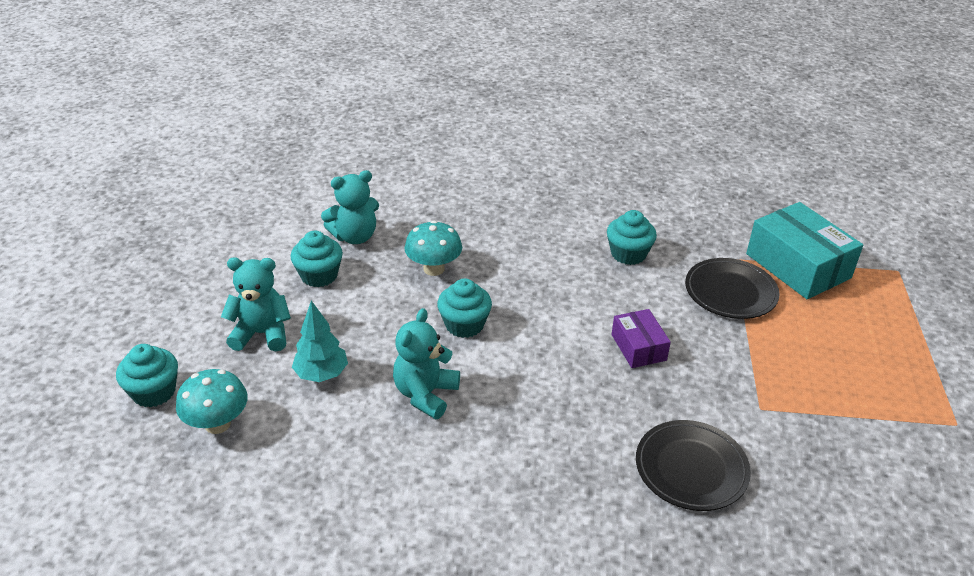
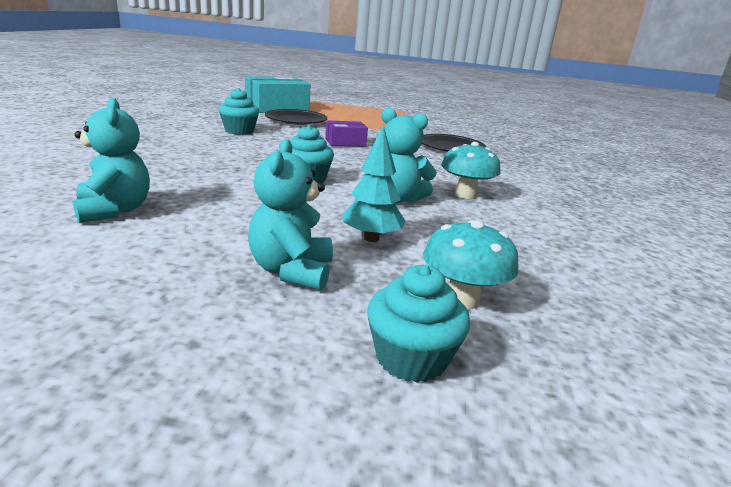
camera: 90 degrees left, 15 degrees down
turquoise cupcake [290,231,343,287] -> none
turquoise mushroom [404,221,462,276] -> turquoise mushroom moved to [441,142,501,199]

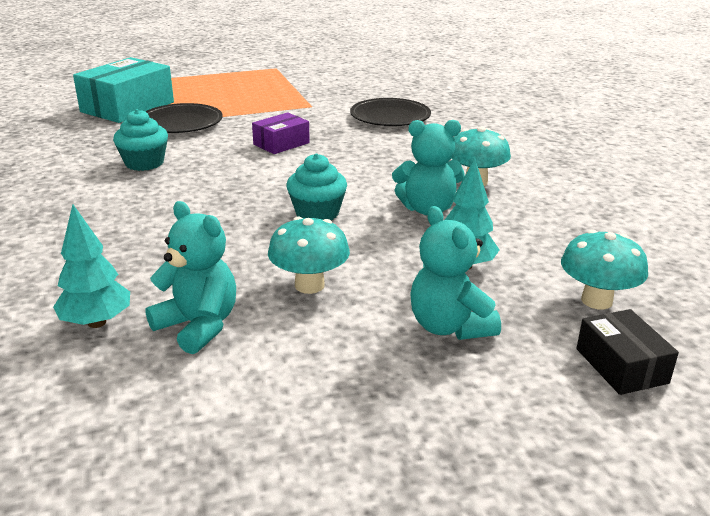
camera: 25 degrees left, 5 degrees up
turquoise cupcake [367,265,470,383] -> black box [576,309,679,395]
none -> turquoise tree [53,205,130,328]
none -> turquoise mushroom [268,217,350,294]

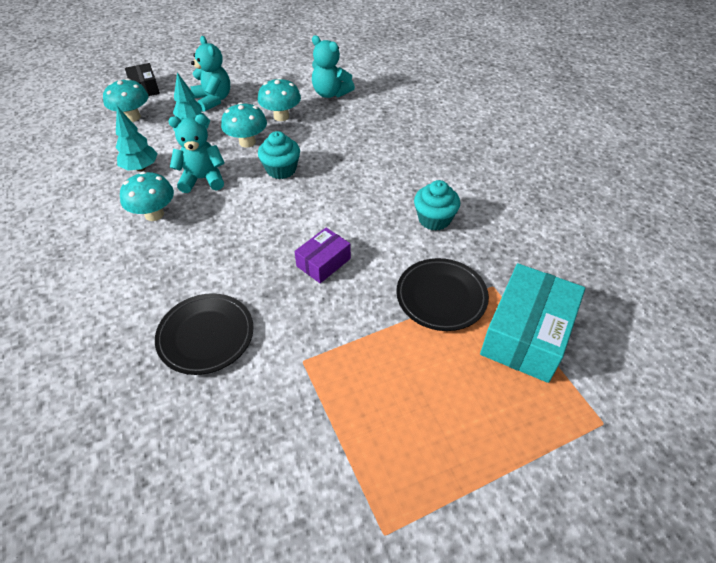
camera: 175 degrees right, 20 degrees up
turquoise tree [53,205,130,328] -> turquoise tree moved to [116,106,158,171]
none -> turquoise mushroom [221,102,267,148]

